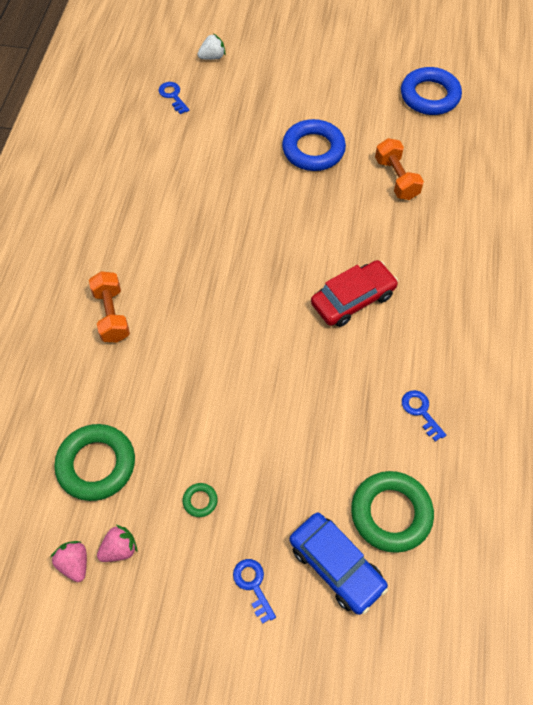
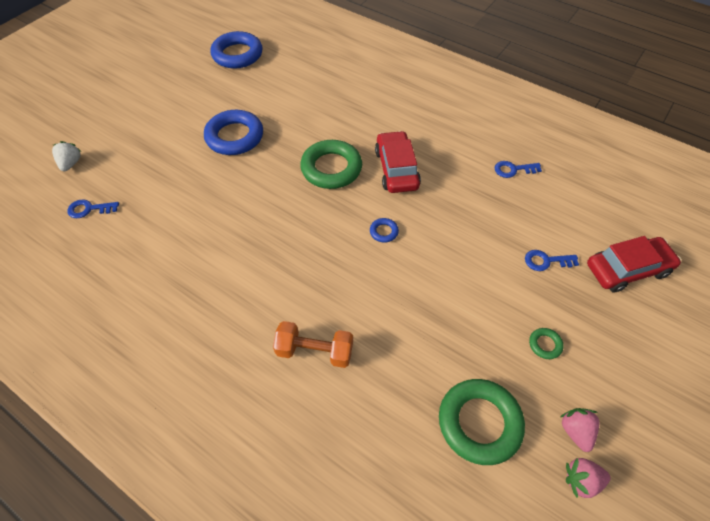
camera: 65 degrees left, 5 degrees down
blue key [233,559,276,624] -> blue key moved to [525,250,579,271]
blue car [289,513,388,615] -> red car [587,236,681,293]
green ring [351,471,434,553] -> green ring moved to [300,140,362,189]
orange dumbbell [375,138,424,200] -> none
none -> blue ring [370,218,399,243]

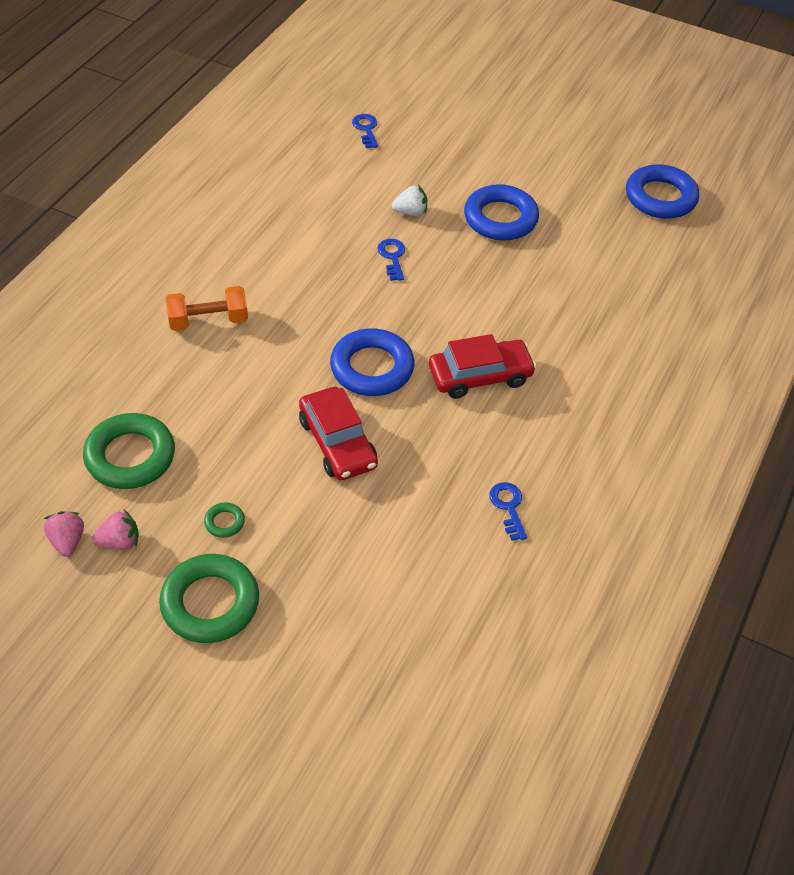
camera: 80 degrees right, 5 degrees down
white strawberry [52,141,82,171] -> white strawberry moved to [392,185,427,216]
orange dumbbell [273,321,353,368] -> orange dumbbell turned 75 degrees clockwise [166,286,248,331]
green ring [300,140,362,189] -> green ring moved to [159,554,259,643]
blue ring [370,218,399,243] -> blue ring [330,328,414,396], size x2.32
blue key [525,250,579,271] -> blue key moved to [377,239,405,281]
red car [587,236,681,293] -> red car moved to [299,387,378,480]

